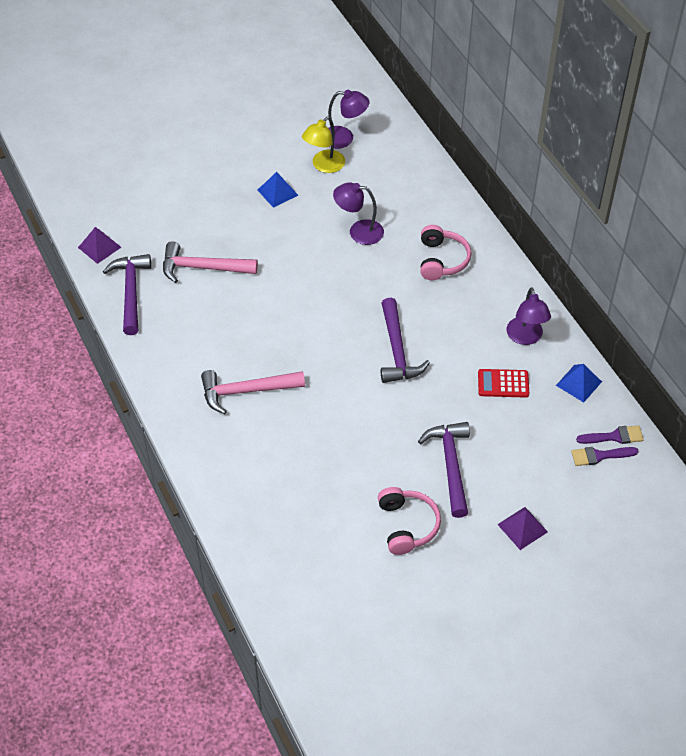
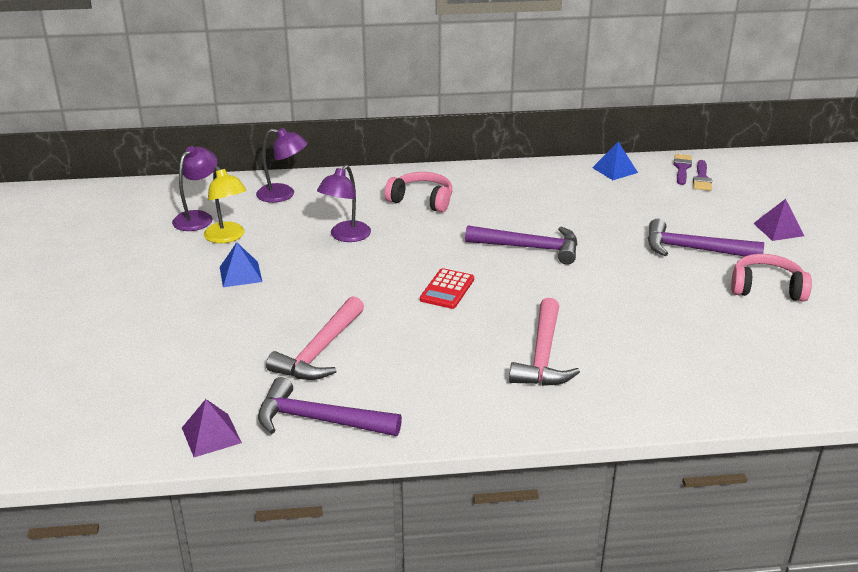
camera: 70 degrees left, 20 degrees down
red calculator [478,369,529,398] -> red calculator moved to [420,268,474,309]
purple lamp [507,287,551,345] -> purple lamp moved to [256,128,308,203]

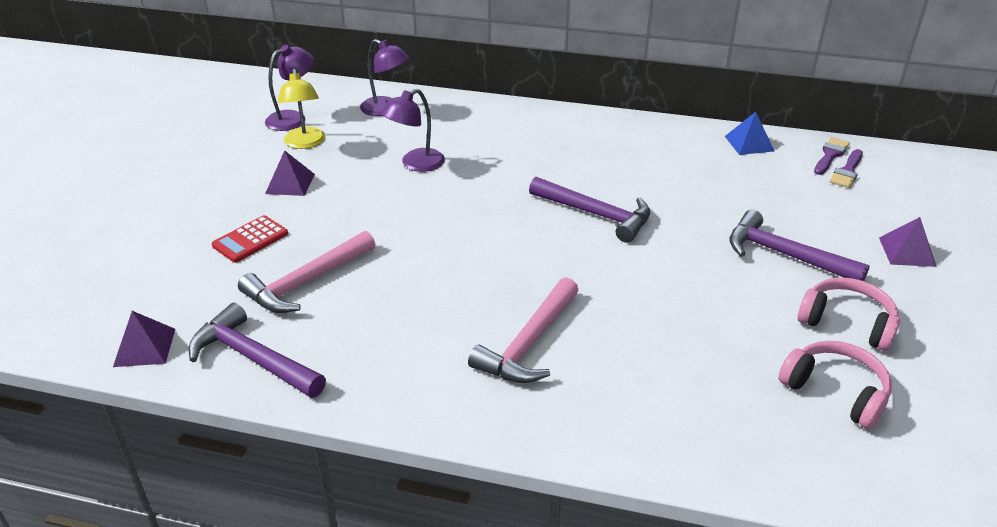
camera: 20 degrees right, 5 degrees up
blue pyramid [220,242,262,287] -> purple pyramid [265,150,315,196]
pink headphones [385,172,452,212] -> pink headphones moved to [779,341,892,429]
red calculator [420,268,474,309] -> red calculator moved to [212,215,288,263]

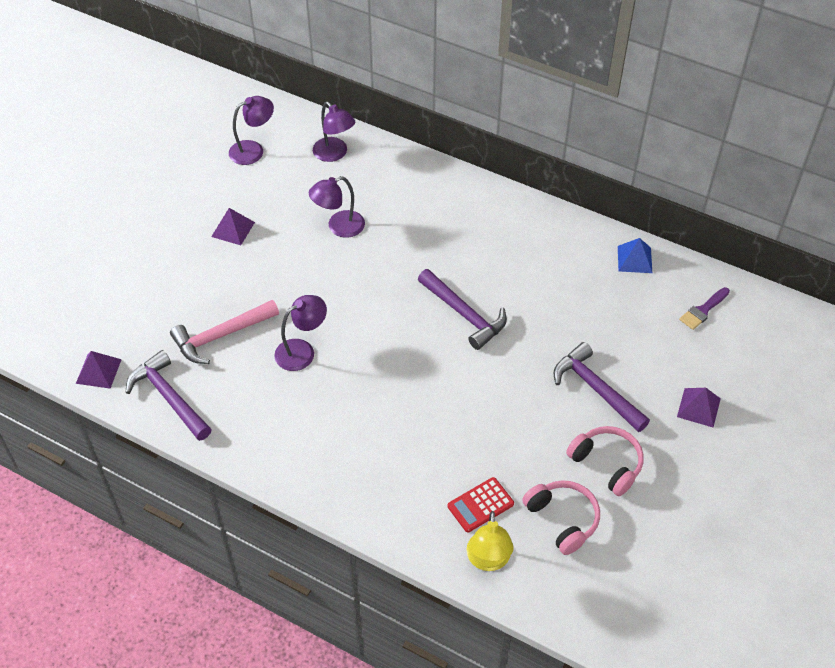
camera: 15 degrees right, 15 degrees up
red calculator [212,215,288,263] -> red calculator moved to [448,477,514,533]
yellow lamp [278,69,326,149] -> yellow lamp moved to [466,511,514,571]
pink hammer [468,277,578,383] -> none
purple brush [814,137,850,175] -> none
none -> purple lamp [274,295,327,371]

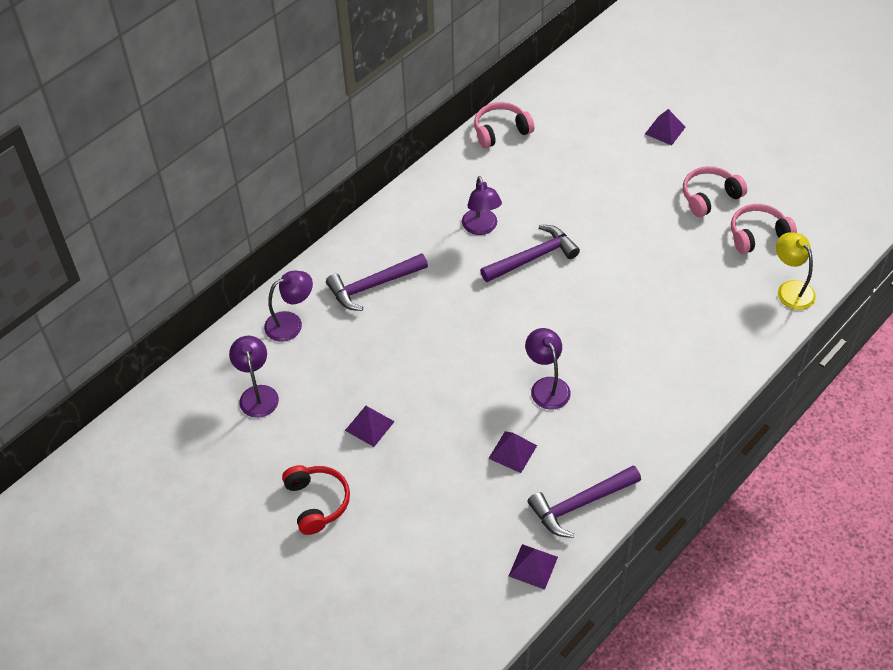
camera: 75 degrees left, 0 degrees up
pink hammer [170,300,279,364] -> purple pyramid [488,431,537,473]
purple lamp [309,176,365,238] -> purple lamp moved to [462,176,502,235]
red calculator [448,477,514,533] -> none
yellow lamp [466,511,514,571] -> yellow lamp turned 135 degrees counterclockwise [776,232,816,310]
purple hammer [554,342,650,432] -> purple hammer moved to [326,253,428,311]
blue pyramid [618,238,652,273] -> pink headphones [474,102,534,148]
purple brush [679,287,730,330] -> none
none -> red headphones [282,465,350,535]

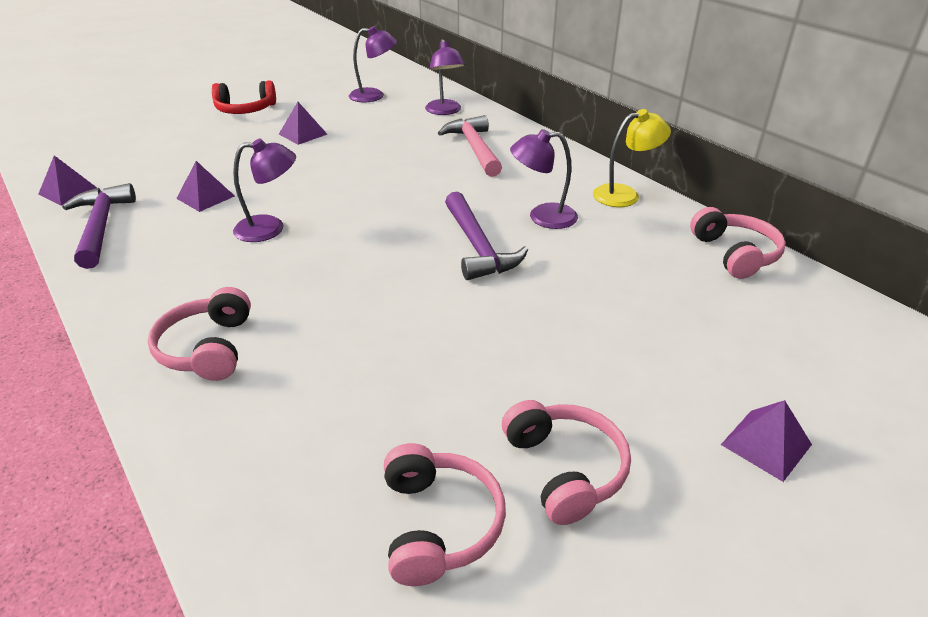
camera: 100 degrees right, 15 degrees down
purple hammer [326,253,428,311] -> pink hammer [438,115,502,177]
yellow lamp [776,232,816,310] -> yellow lamp moved to [593,109,671,207]
none -> pink headphones [148,287,251,381]

